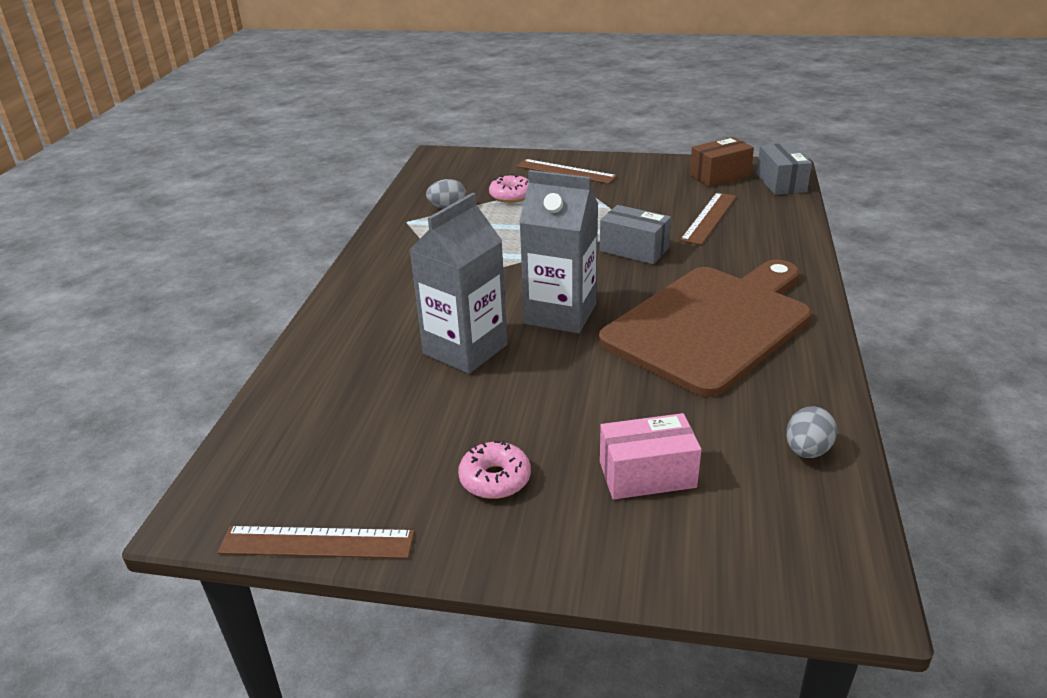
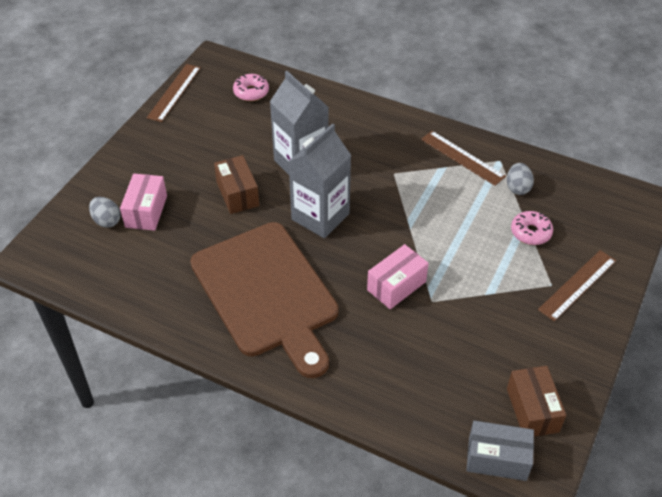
camera: 105 degrees right, 15 degrees up
pink donut [458,440,531,499] -> pink donut moved to [233,74,269,101]
grey box [600,205,671,264] -> pink box [367,244,429,309]
brown ruler [680,192,736,245] -> brown ruler moved to [421,131,506,186]
grey egg [786,406,837,458] -> grey egg moved to [89,197,121,228]
none -> brown box [214,155,259,214]

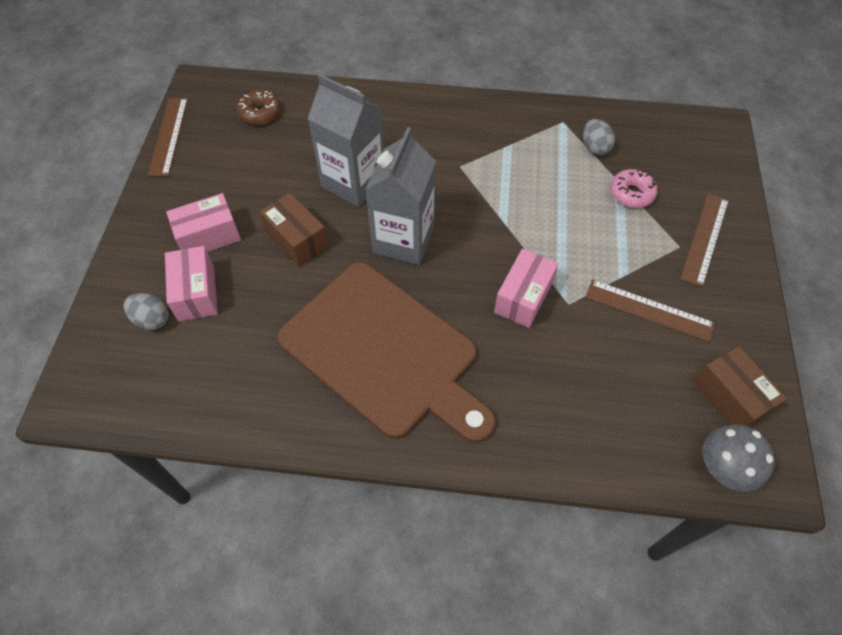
camera: 20 degrees left, 10 degrees up
pink donut [233,74,269,101] -> brown donut [237,90,280,125]
brown ruler [421,131,506,186] -> brown ruler moved to [585,279,715,342]
grey box [466,421,534,481] -> grey mushroom [703,424,775,492]
none -> pink box [166,193,241,252]

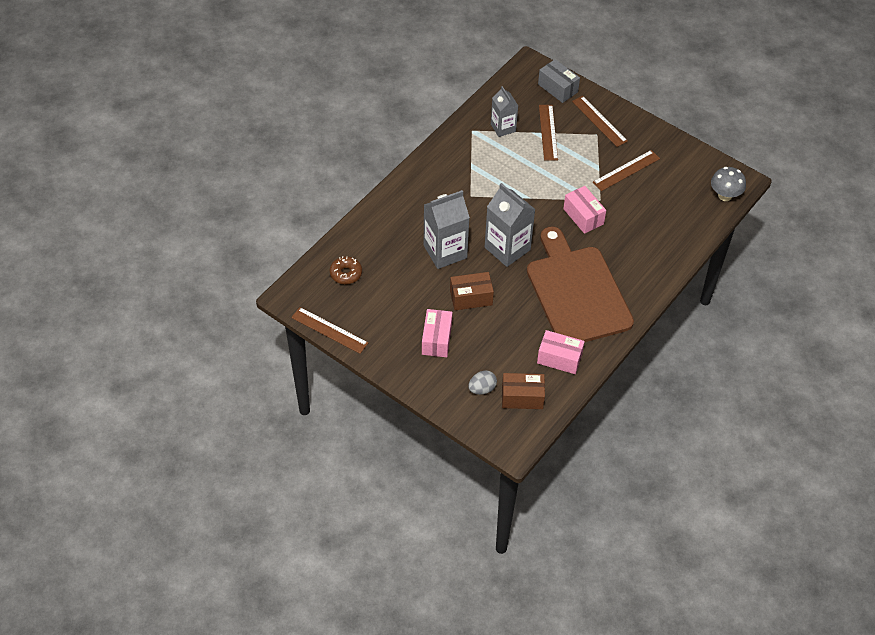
camera: 60 degrees left, 5 degrees down
pink box [165,246,218,322] -> pink box moved to [537,330,585,374]
brown cutting board [278,262,496,443] -> brown cutting board turned 90 degrees counterclockwise [527,227,634,342]
grey egg [583,119,615,155] -> grey carton [491,86,518,137]
pink donut [610,169,657,208] -> brown ruler [539,105,558,161]
brown box [693,346,787,427] -> brown box moved to [502,373,545,409]
none -> grey box [538,59,580,103]

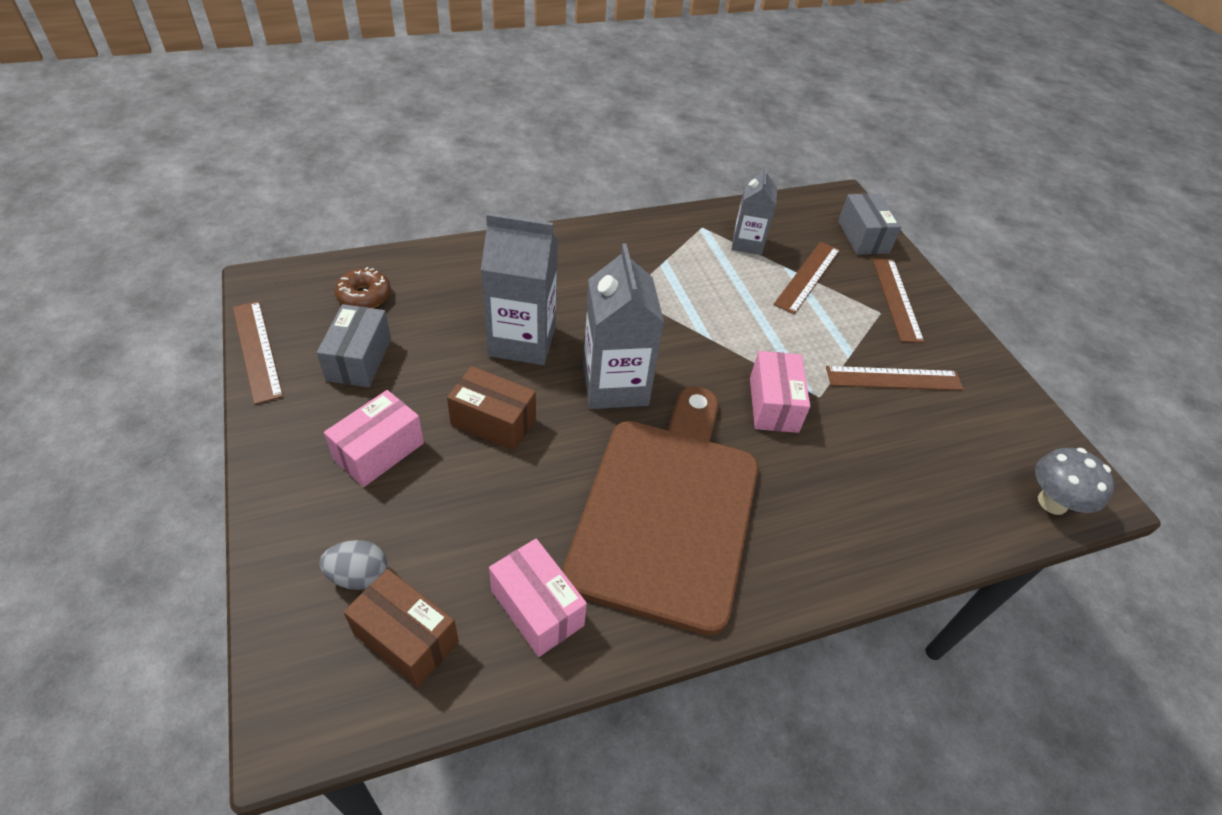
camera: 30 degrees right, 5 degrees down
none -> grey box [317,304,391,387]

